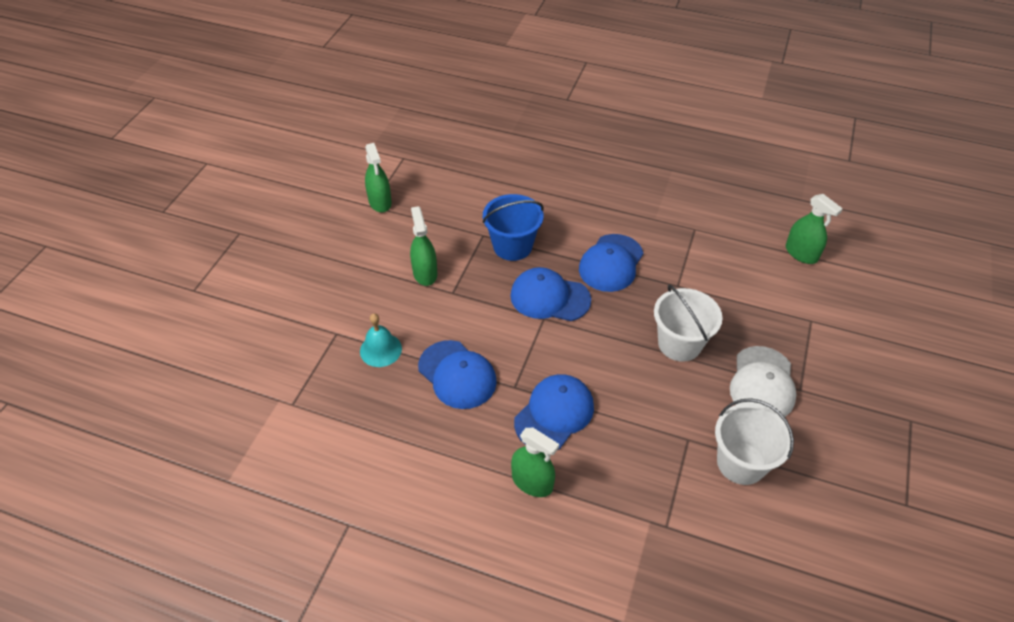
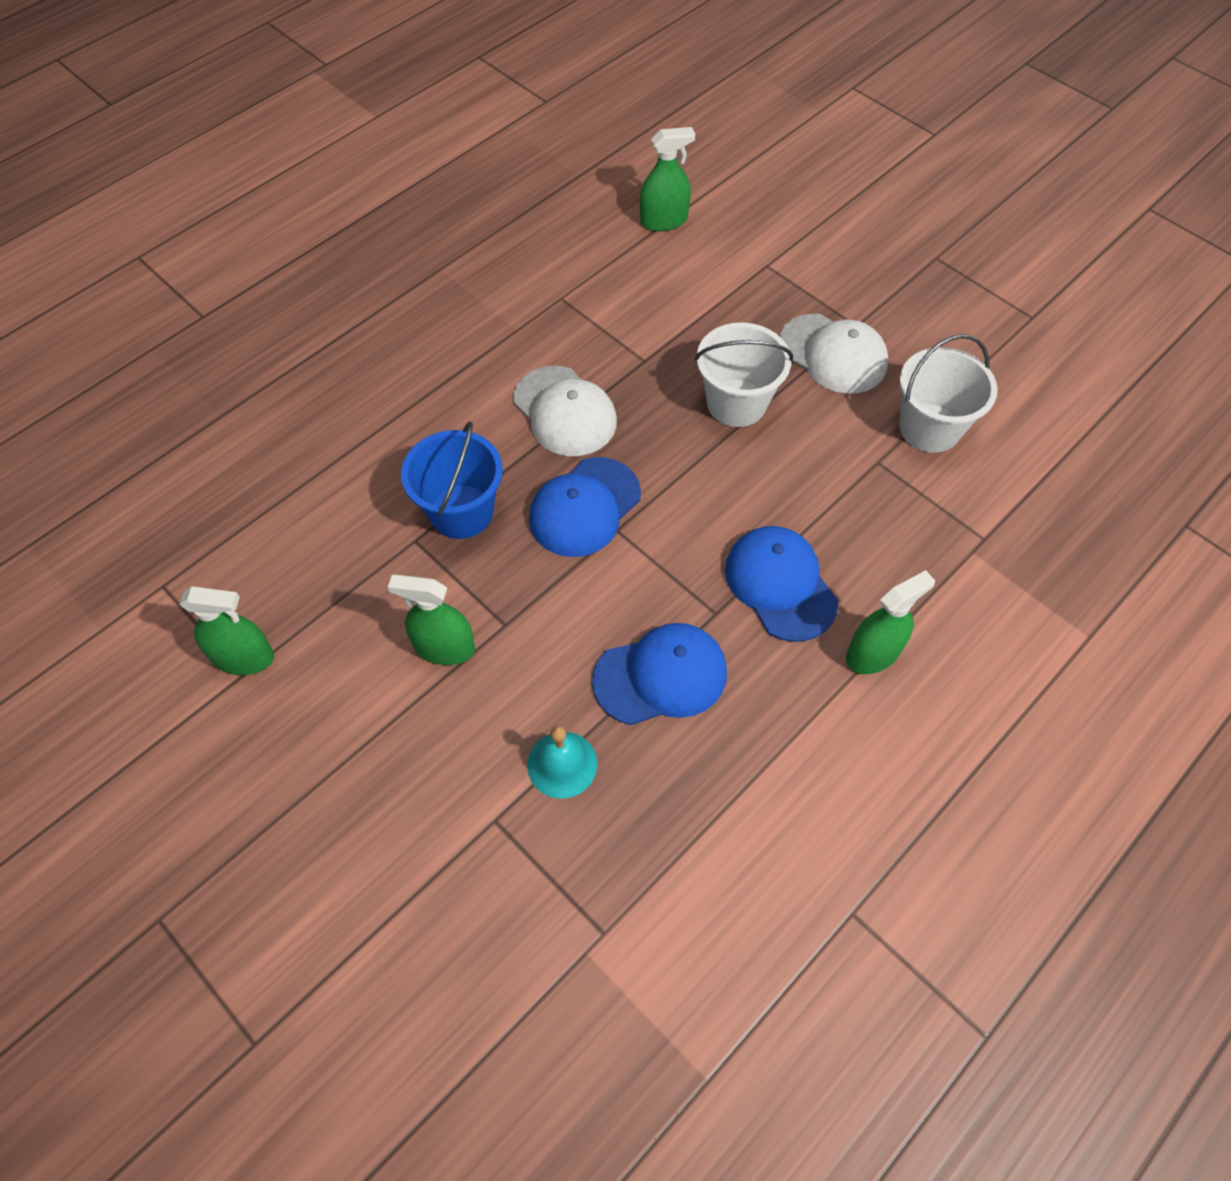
camera: 65 degrees left, 10 degrees up
blue cap [579,234,643,292] -> white cap [513,366,617,456]

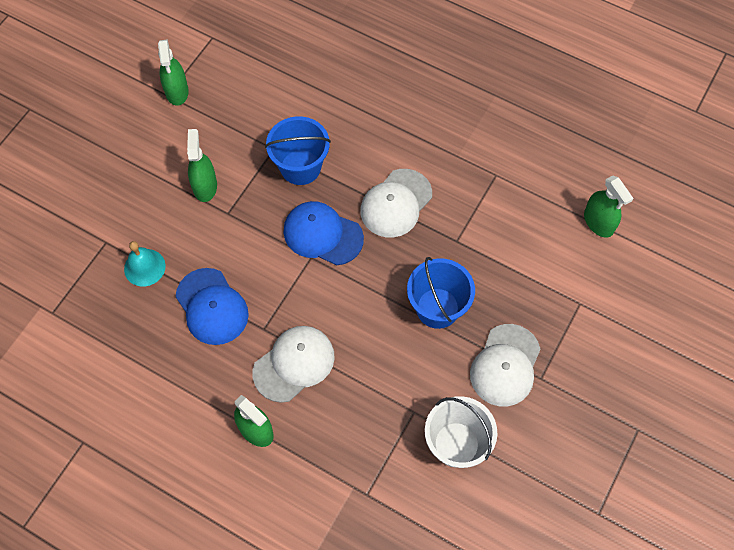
camera: 75 degrees right, 5 degrees up
white bucket [695,322,793,427] -> blue bucket [407,257,475,329]
blue cap [725,526,838,642] -> white cap [253,326,335,403]

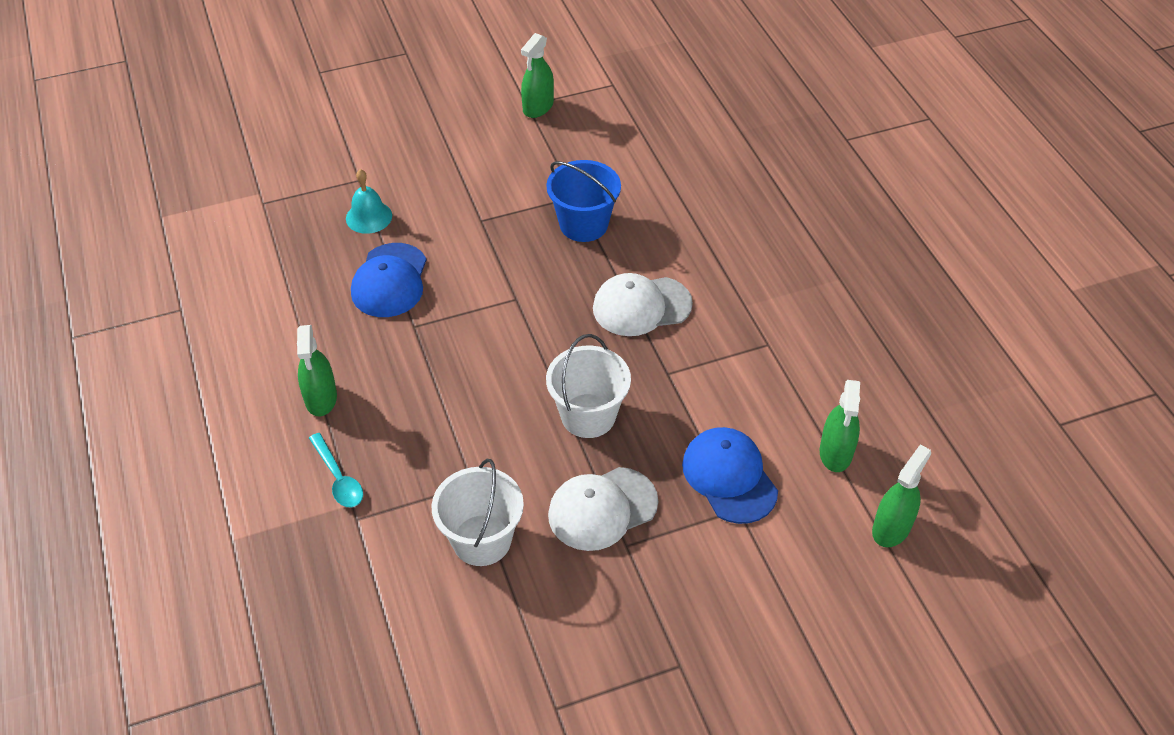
camera: 40 degrees right, 15 degrees down
green spray bottle [187,129,217,202] -> green spray bottle moved to [872,444,931,547]
white cap [253,326,335,403] -> none
blue cap [283,201,364,266] -> blue cap moved to [682,427,778,524]
blue bucket [407,257,475,329] -> white bucket [546,334,631,438]
none -> turquoise spoon [309,433,363,508]

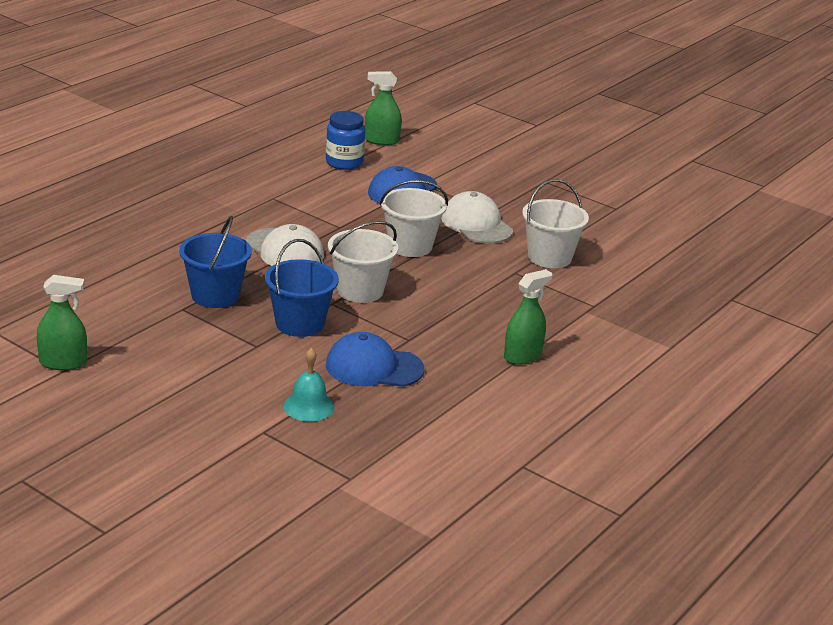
camera: 125 degrees left, 20 degrees down
turquoise spoon [309,433,363,508] -> none
blue cap [351,243,426,317] -> blue cap turned 150 degrees counterclockwise [326,332,424,387]
white cap [548,467,658,551] -> white cap turned 150 degrees counterclockwise [441,191,513,244]
green spray bottle [820,380,860,472] -> blue jar [326,111,365,170]
none -> blue bucket [265,239,339,337]
none -> white bucket [328,221,398,303]

